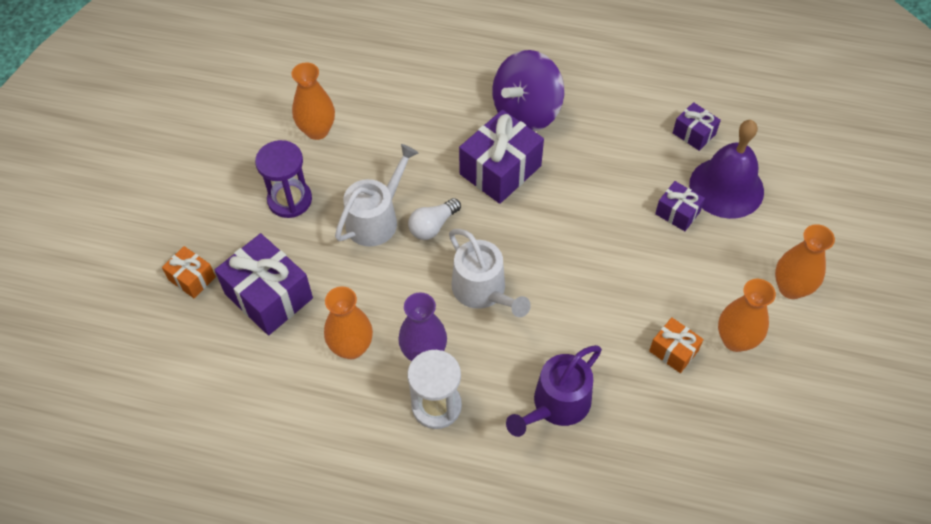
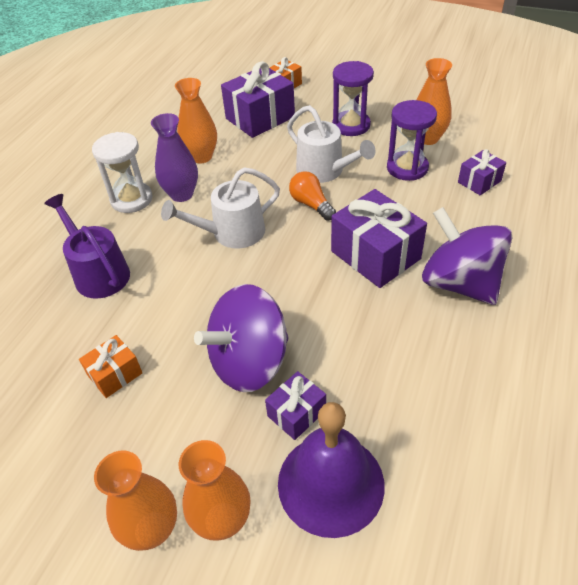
camera: 100 degrees right, 10 degrees down
white light bulb [408,198,461,240] -> orange light bulb [289,171,336,221]
purple gift [673,102,721,151] -> purple gift moved to [458,149,506,195]
orange vase [718,279,776,352] -> orange vase moved to [179,440,251,541]
none -> purple spinning top [194,284,289,392]
none -> purple hourglass [387,100,437,181]

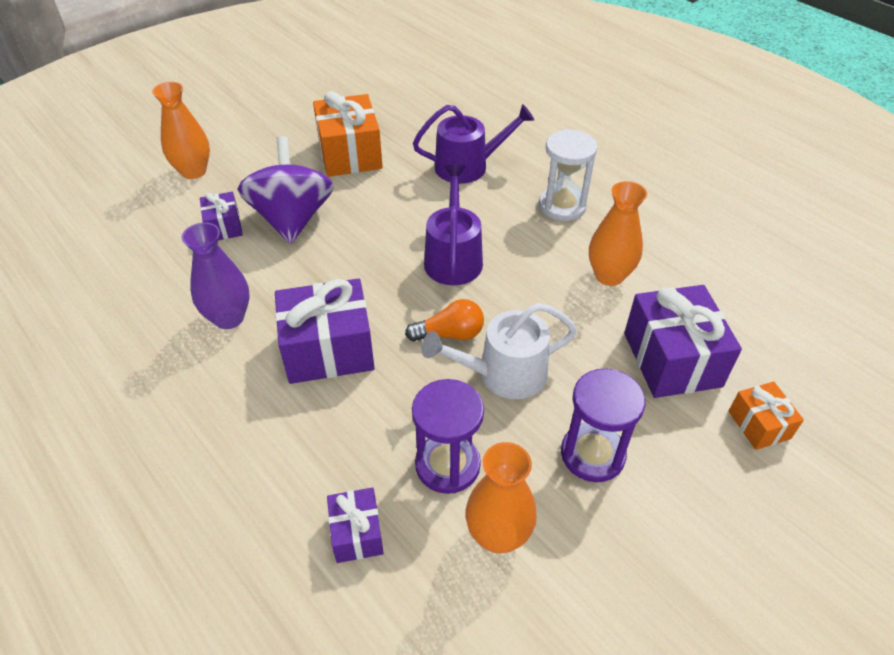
camera: 115 degrees right, 0 degrees up
orange gift [79,335,142,398] -> orange gift [313,91,383,177], size x1.87
orange vase [94,450,177,551] -> none
purple vase [151,113,198,202] -> purple vase moved to [182,222,249,329]
white watering can [161,167,280,248] -> purple watering can [424,164,483,285]
purple bell [278,402,385,538] -> none
purple spinning top [422,207,512,305] -> none

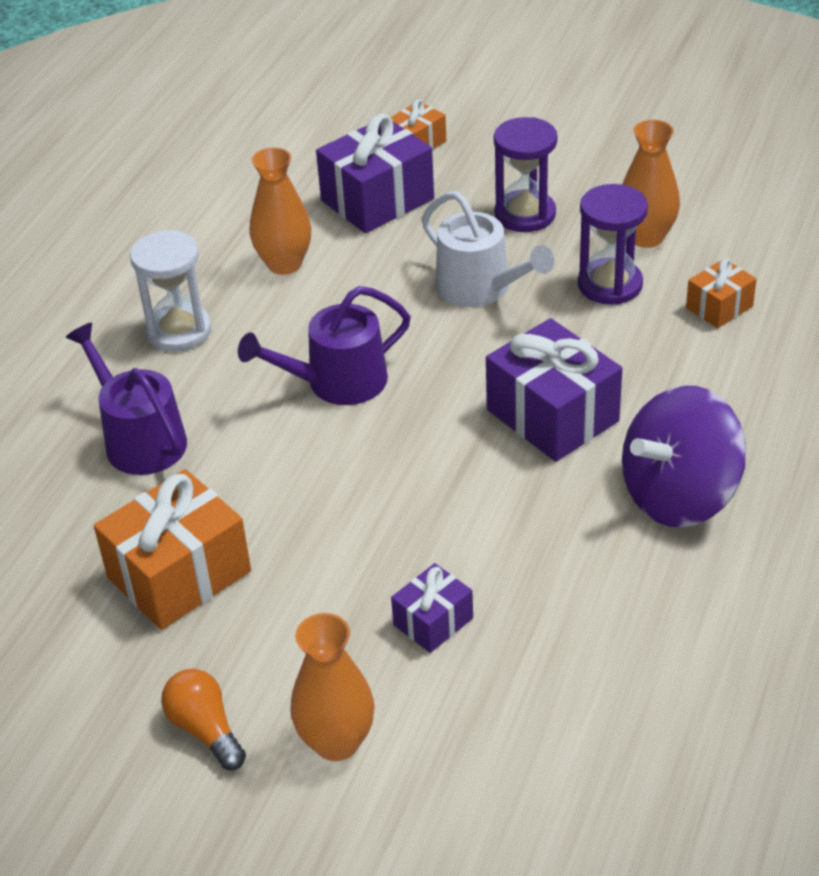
camera: 115 degrees left, 5 degrees down
purple vase [182,222,249,329] -> none
purple spinning top [237,136,334,244] -> purple spinning top moved to [622,386,747,528]
purple gift [327,487,384,563] -> orange gift [686,258,757,328]
orange light bulb [405,299,484,342] -> orange light bulb moved to [161,669,246,770]

